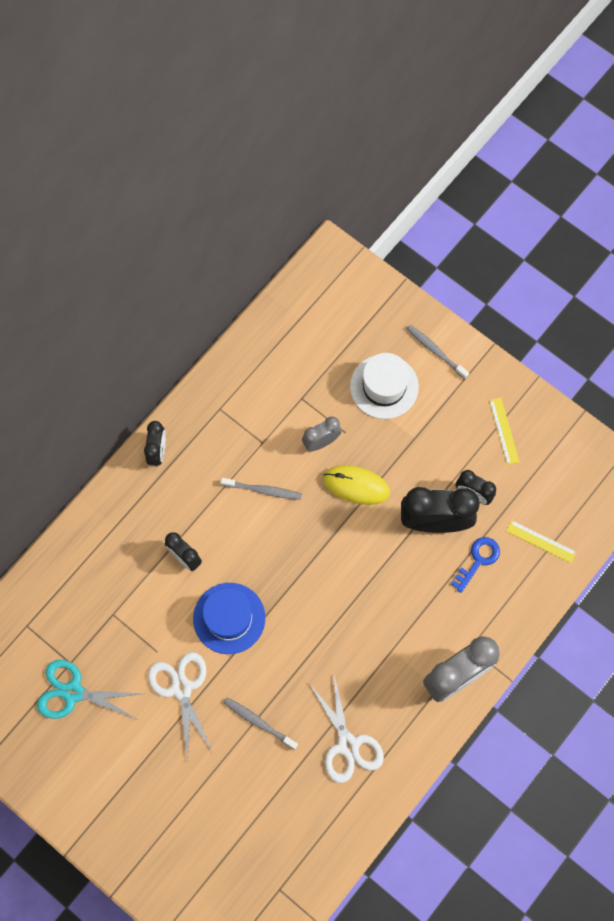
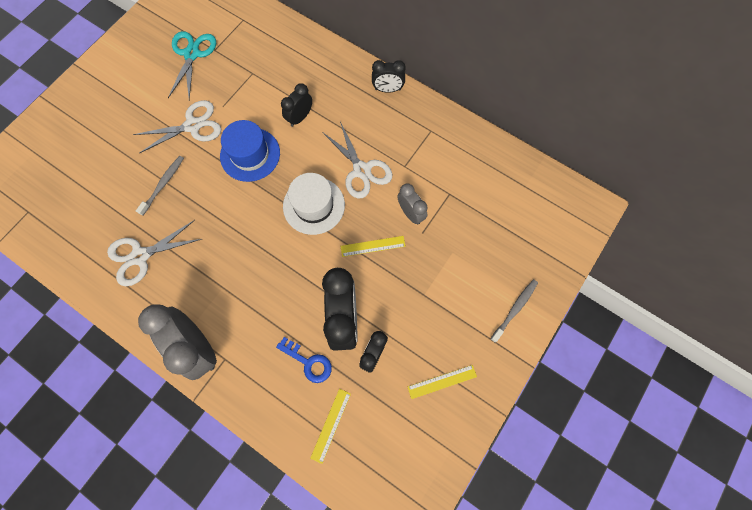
camera: 85 degrees right, 0 degrees up
grey toothbrush [221,478,302,500] -> white scissors [322,121,392,199]
yellow mouse [323,465,390,505] -> yellow ruler [341,236,406,257]
white hat [350,353,419,419] -> white hat moved to [283,173,345,235]

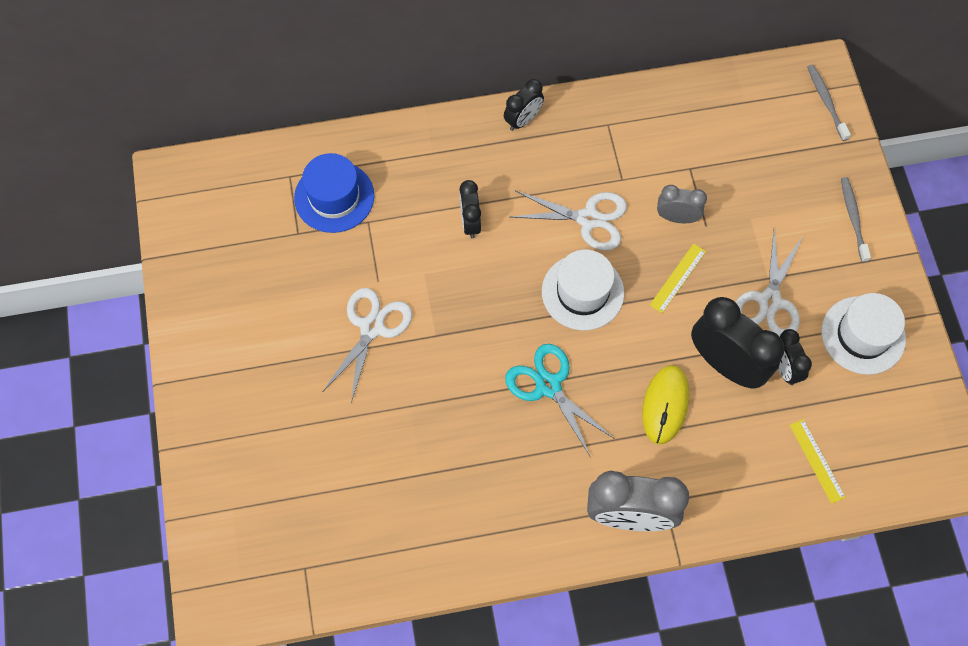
camera: 45 degrees left, 5 degrees down
white scissors [107,220,202,286] -> white scissors moved to [736,230,802,336]
grey toothbrush [136,156,184,215] -> grey toothbrush moved to [807,65,851,141]
turquoise scissors [168,31,216,99] -> turquoise scissors moved to [505,344,615,456]
blue hat [220,120,280,182] -> blue hat moved to [294,153,374,233]
blue key [276,337,332,383] -> none
yellow ruler [408,365,477,399] -> white hat [821,293,906,375]
none -> yellow mouse [642,365,689,444]

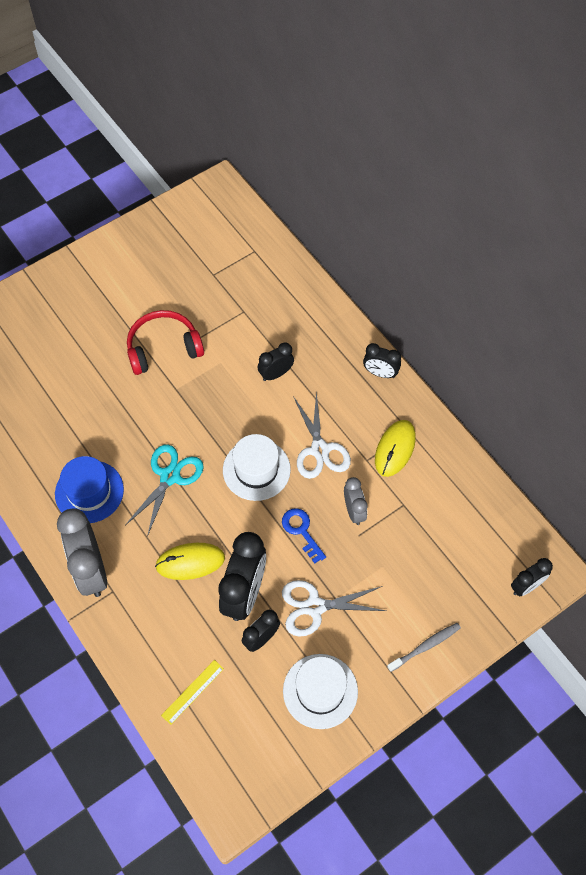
camera: 65 degrees right, 5 degrees down
blue hat [294,153,374,233] -> blue hat moved to [55,456,124,523]
white scissors [323,288,412,403] -> red headphones [127,310,204,375]
yellow ruler [650,244,706,313] -> blue key [282,508,326,564]
grey toothbrush [807,65,851,141] -> black clock [511,558,553,596]
none -> yellow mouse [375,420,416,477]

